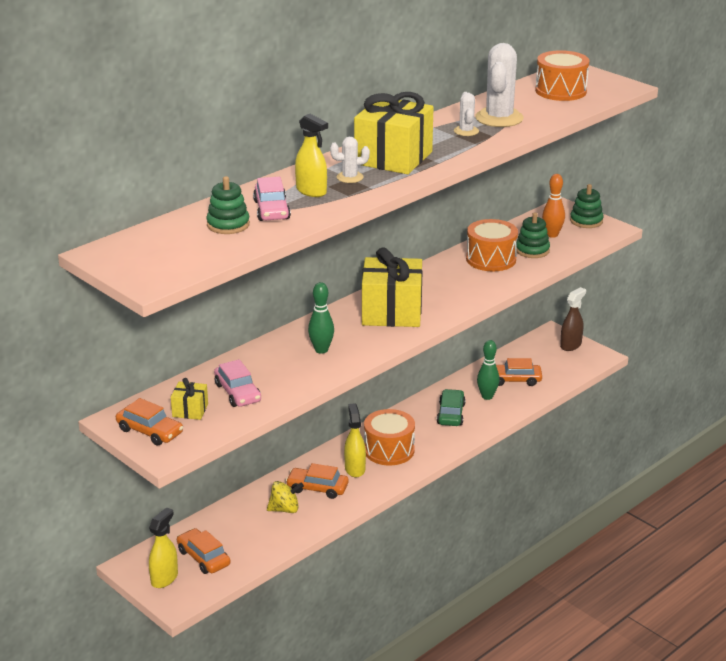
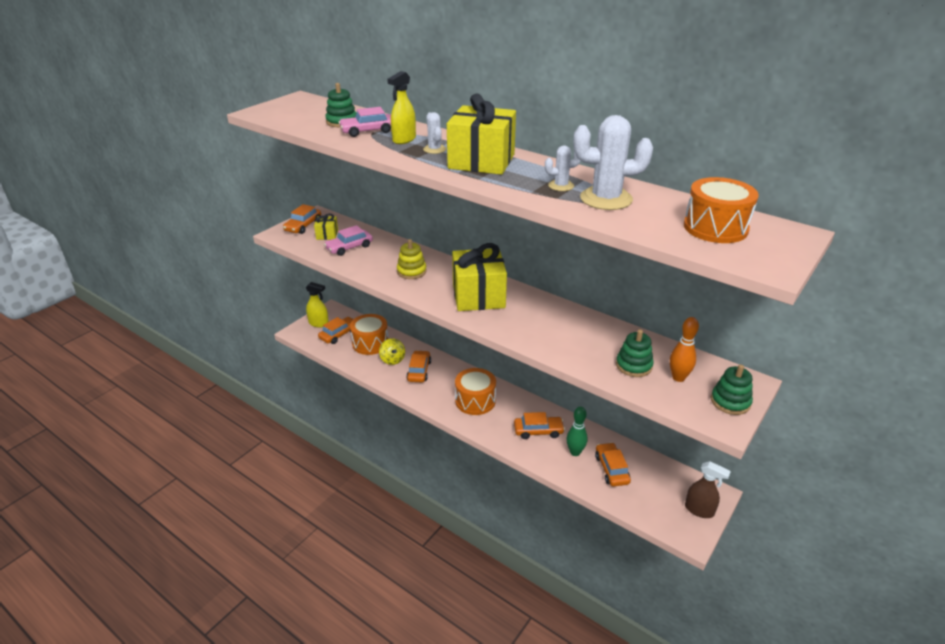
camera: 80 degrees right, 5 degrees up
green bowling pin [308,282,334,354] -> yellow stacking toy [397,239,427,279]
yellow spray bottle [344,403,366,478] -> none
green car [437,389,466,426] -> orange car [514,412,565,439]
orange drum [466,219,518,271] -> orange drum moved to [350,314,388,355]

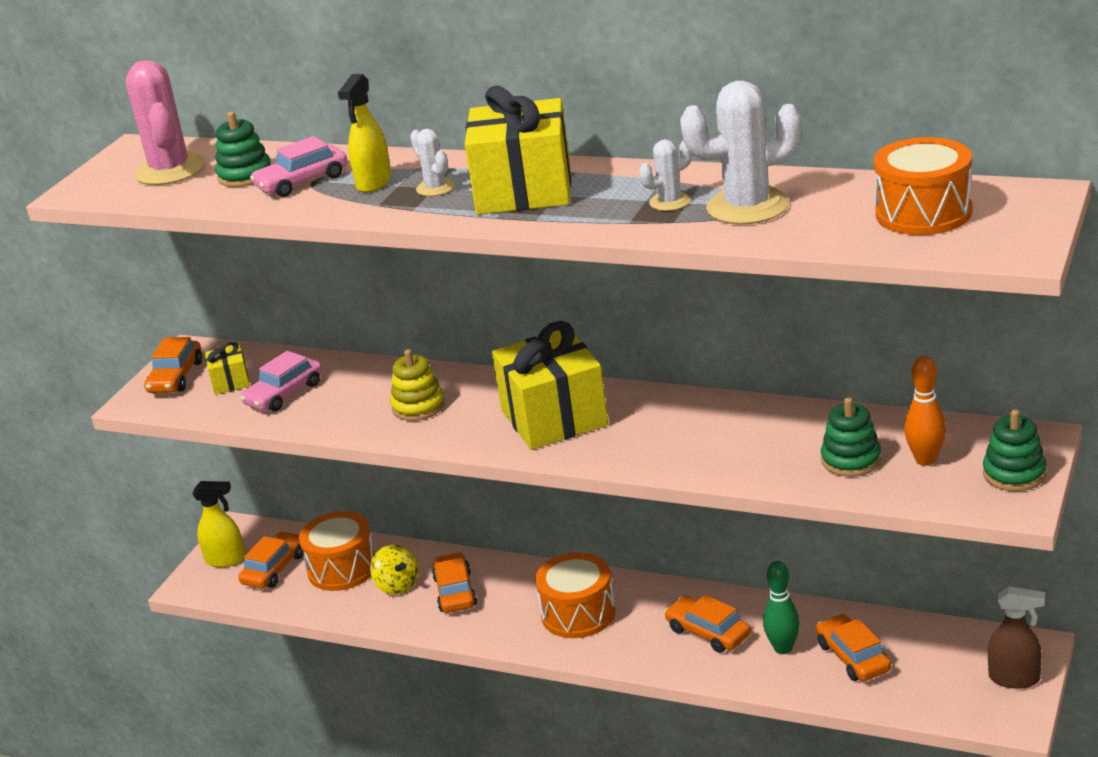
camera: 10 degrees left, 5 degrees down
orange car [514,412,565,439] -> orange car turned 120 degrees counterclockwise [664,595,751,653]
none -> pink cactus [126,60,206,185]

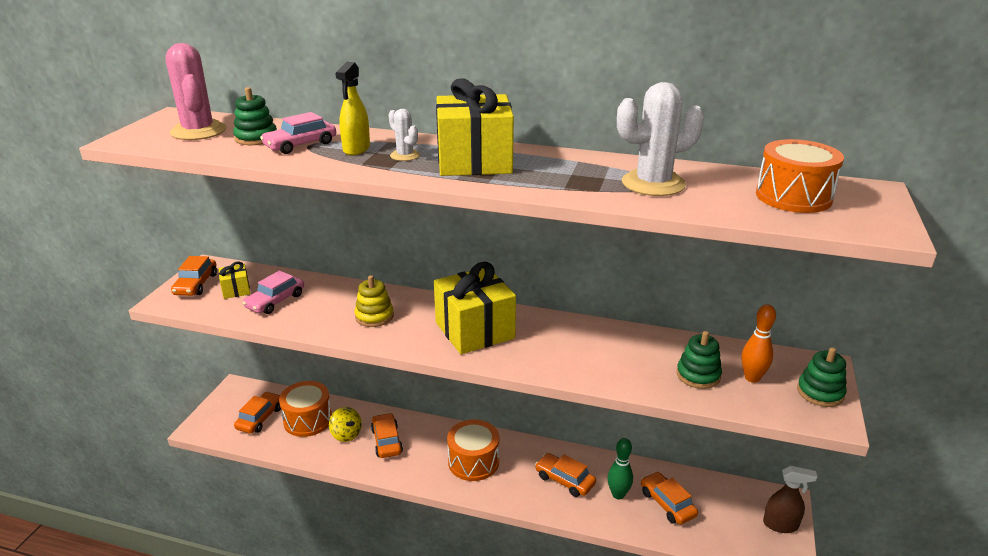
camera: 10 degrees left, 0 degrees up
yellow spray bottle [192,481,246,567] -> none
white cactus [639,139,692,211] -> none

